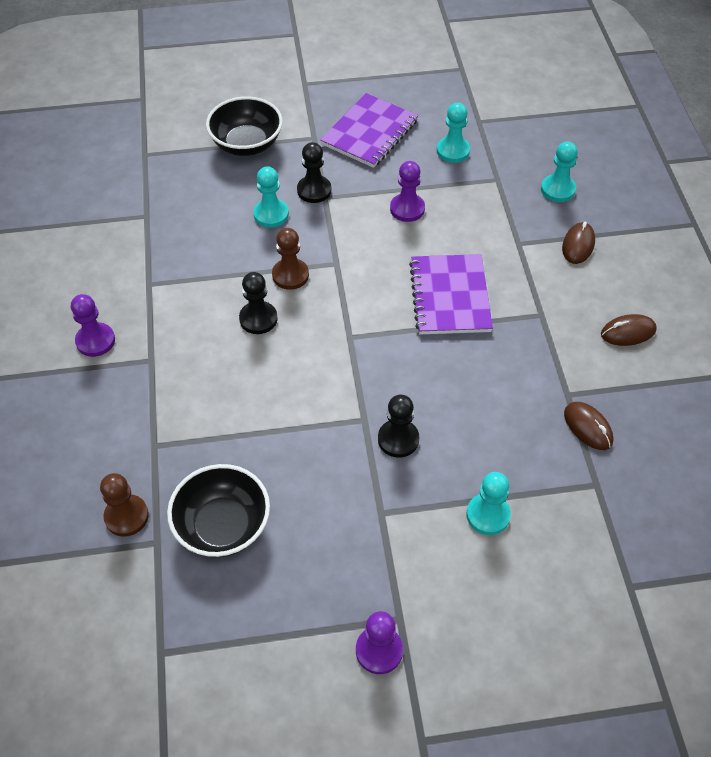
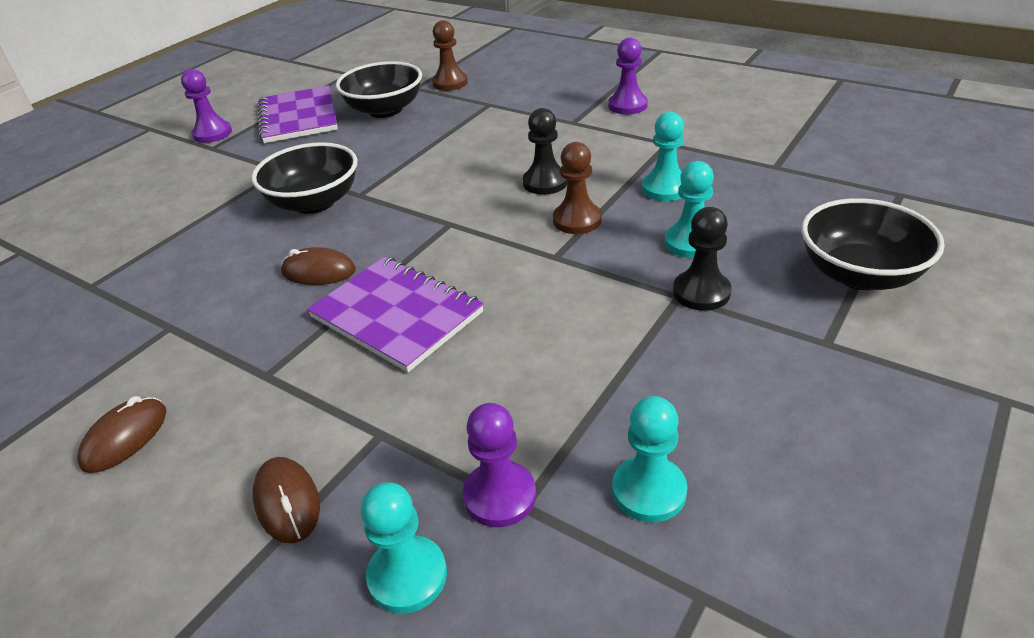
camera: 135 degrees right, 15 degrees down
purple notebook [320,93,418,168] -> purple notebook moved to [258,86,338,143]
black pawn [378,395,419,458] -> black bowl [251,142,358,214]
purple pawn [390,161,425,222] -> purple pawn moved to [463,403,536,527]
turquoise pawn [466,472,511,535] -> turquoise pawn moved to [642,112,684,201]
brown mouse [564,402,614,450] -> brown mouse moved to [281,247,356,285]

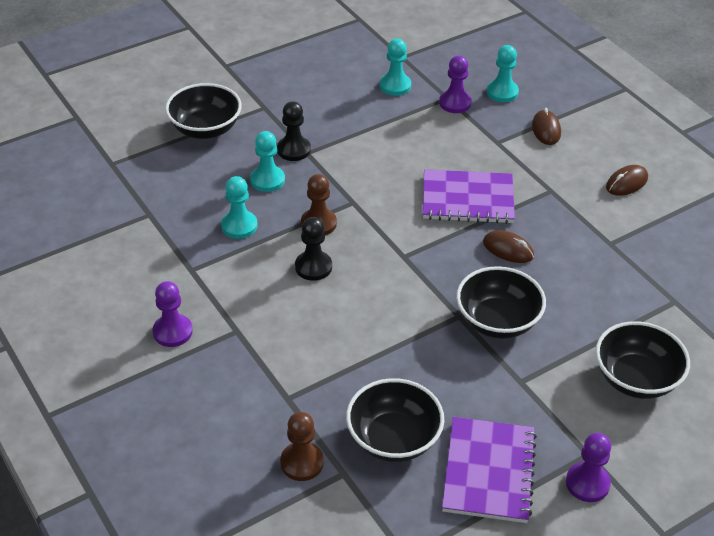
camera: 160 degrees left, 5 degrees up
purple notebook [307,256,484,372] -> purple notebook turned 60 degrees counterclockwise [423,169,515,224]
none -> black bowl [596,321,690,399]

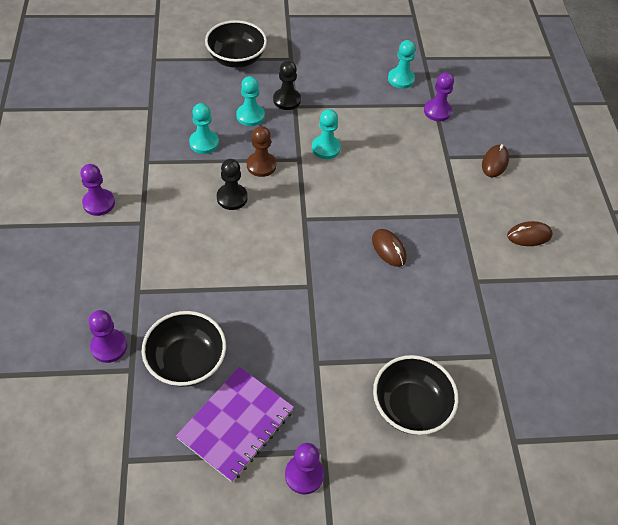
camera: 25 degrees right, 10 degrees up
brown pawn [280,412,324,481] -> purple pawn [88,310,127,363]
purple notebook [423,169,515,224] -> none
black bowl [456,266,546,339] -> none
turquoise pawn [487,45,519,102] -> turquoise pawn moved to [312,109,341,159]

